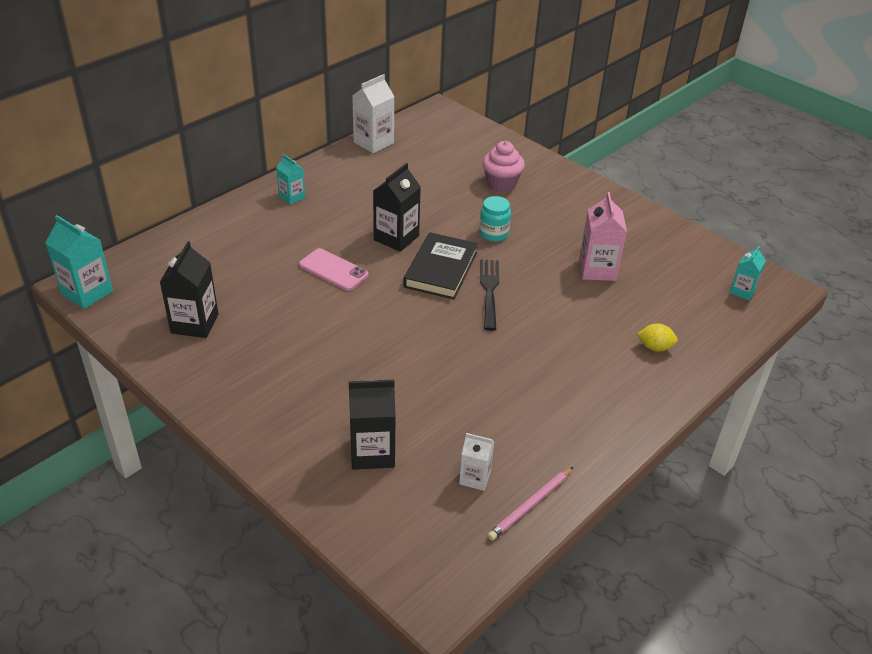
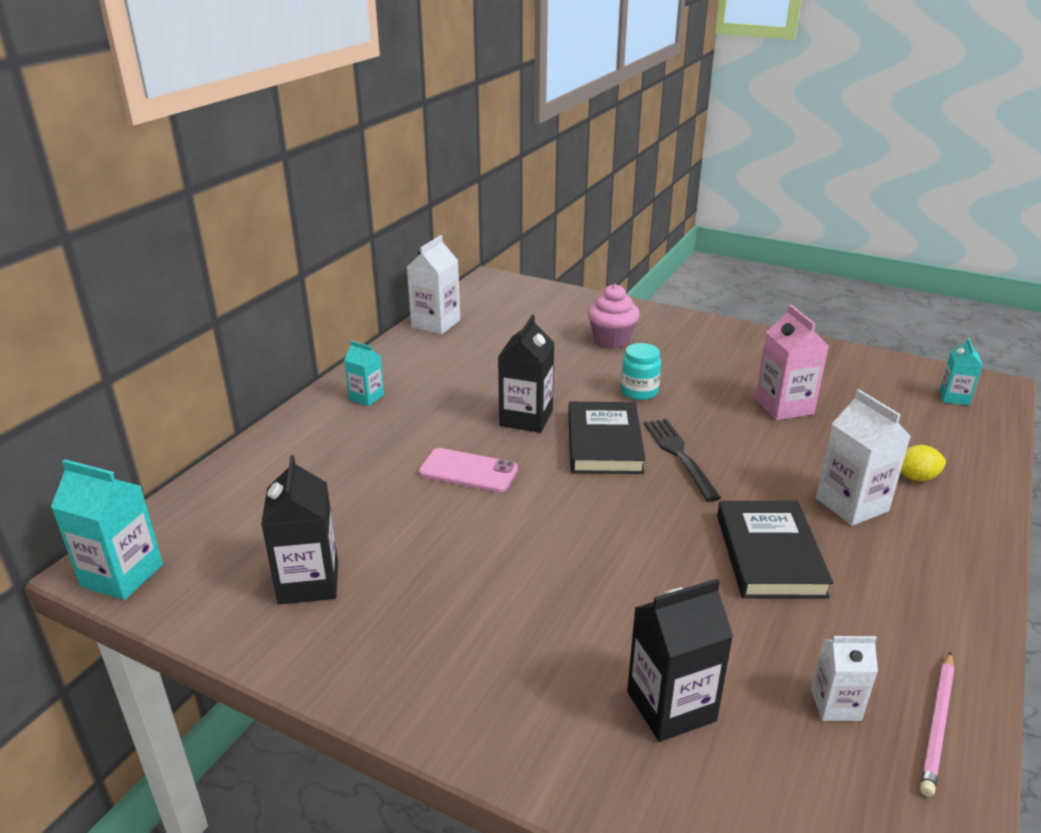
camera: 15 degrees left, 10 degrees down
none -> black book [717,501,833,598]
none -> white carton [816,390,911,526]

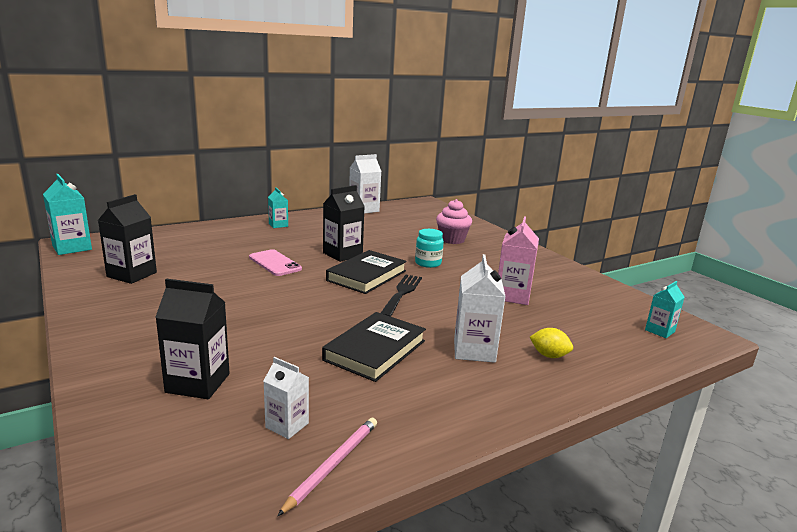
camera: 30 degrees right, 10 degrees down
pink pencil [920,652,955,797] -> pink pencil turned 150 degrees clockwise [277,418,377,516]

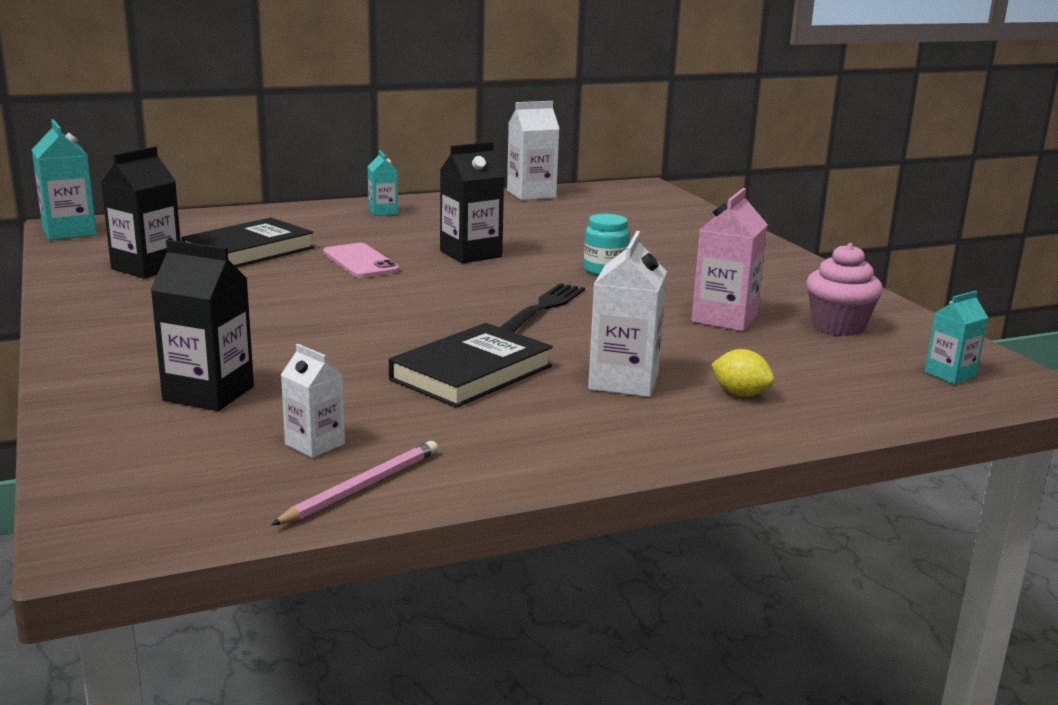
camera: 10 degrees right, 0 degrees up
black book [326,250,407,294] -> black book moved to [181,218,314,267]
pink cupcake [436,199,472,244] -> pink cupcake moved to [806,243,883,336]

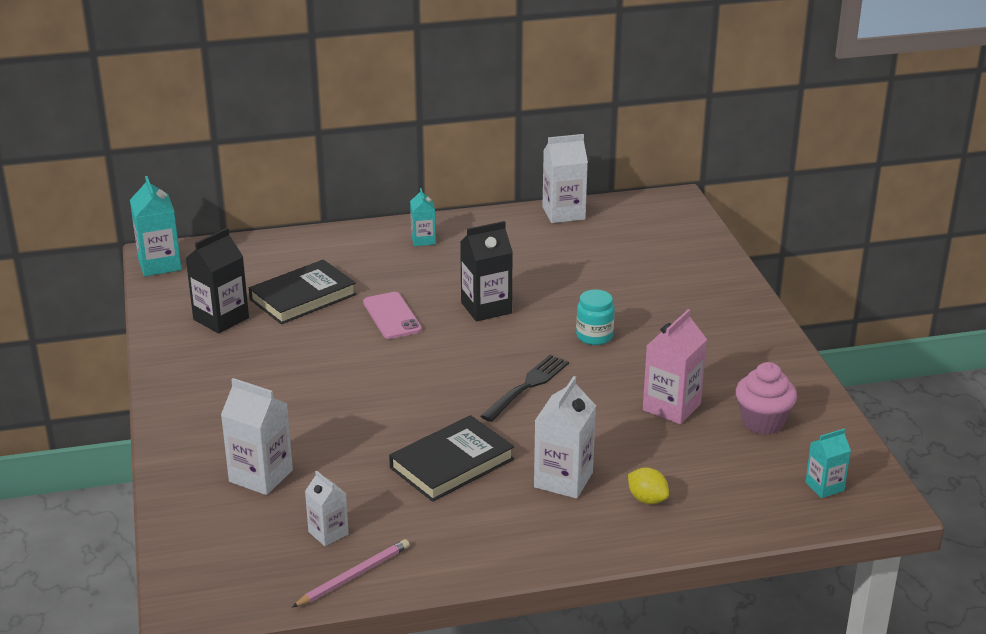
camera: 10 degrees right, 10 degrees up
black carton [151,240,254,411] -> white carton [221,378,293,495]

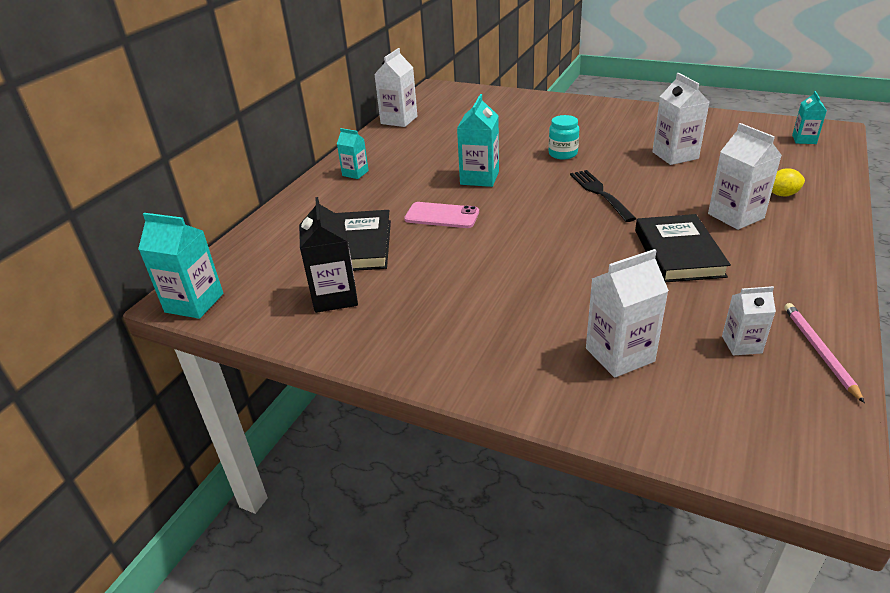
camera: 50 degrees left, 5 degrees up
black carton [460,221,513,321] -> turquoise carton [457,94,499,187]
pink carton [643,309,707,424] -> white carton [652,73,709,165]
pink cupcake [736,362,797,435] -> none

